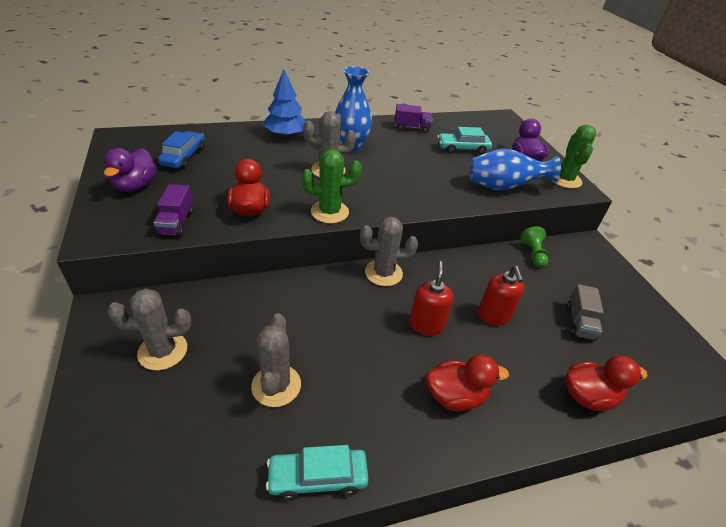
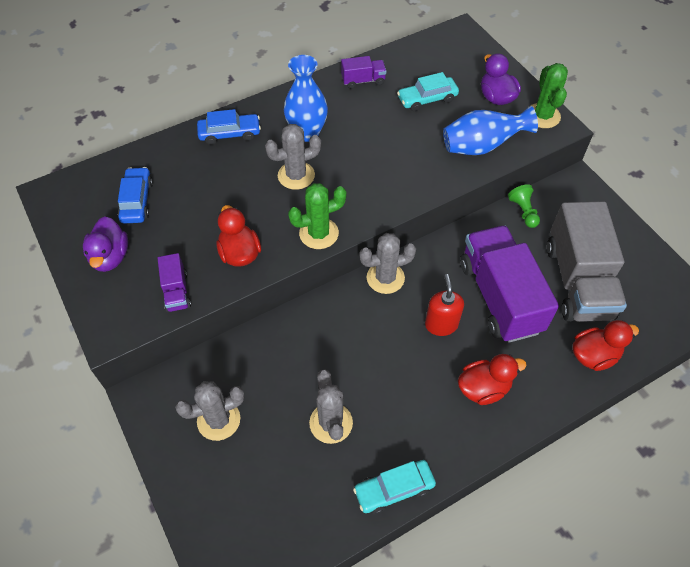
camera: 10 degrees left, 15 degrees up
blue tree [264,70,306,137] -> blue car [197,109,261,145]
red soap dispenser [478,266,525,325] -> purple truck [460,225,559,343]
grey truck [567,284,604,341] -> grey truck [547,201,627,322], size x2.25

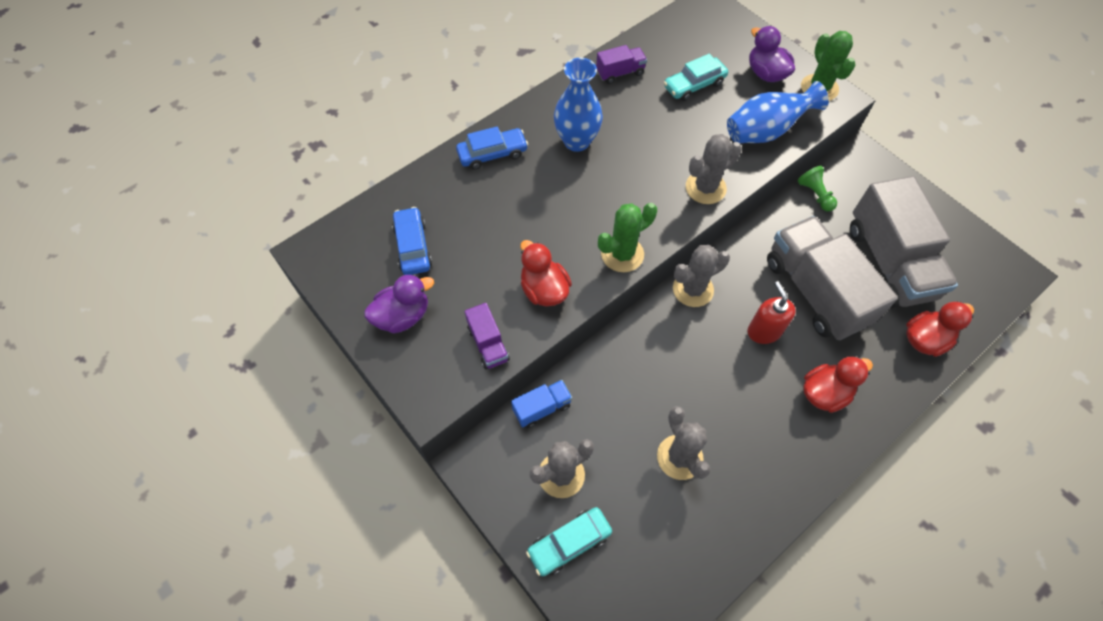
camera: 10 degrees left, 5 degrees up
purple duck [83,217,128,272] -> purple duck turned 105 degrees counterclockwise [364,274,434,334]
grey cactus [265,124,321,190] -> grey cactus moved to [686,134,742,204]
turquoise car [353,460,436,514] -> turquoise car moved to [526,507,612,576]
purple truck [460,225,559,343] -> grey truck [767,216,898,340]
none -> blue truck [511,380,572,428]

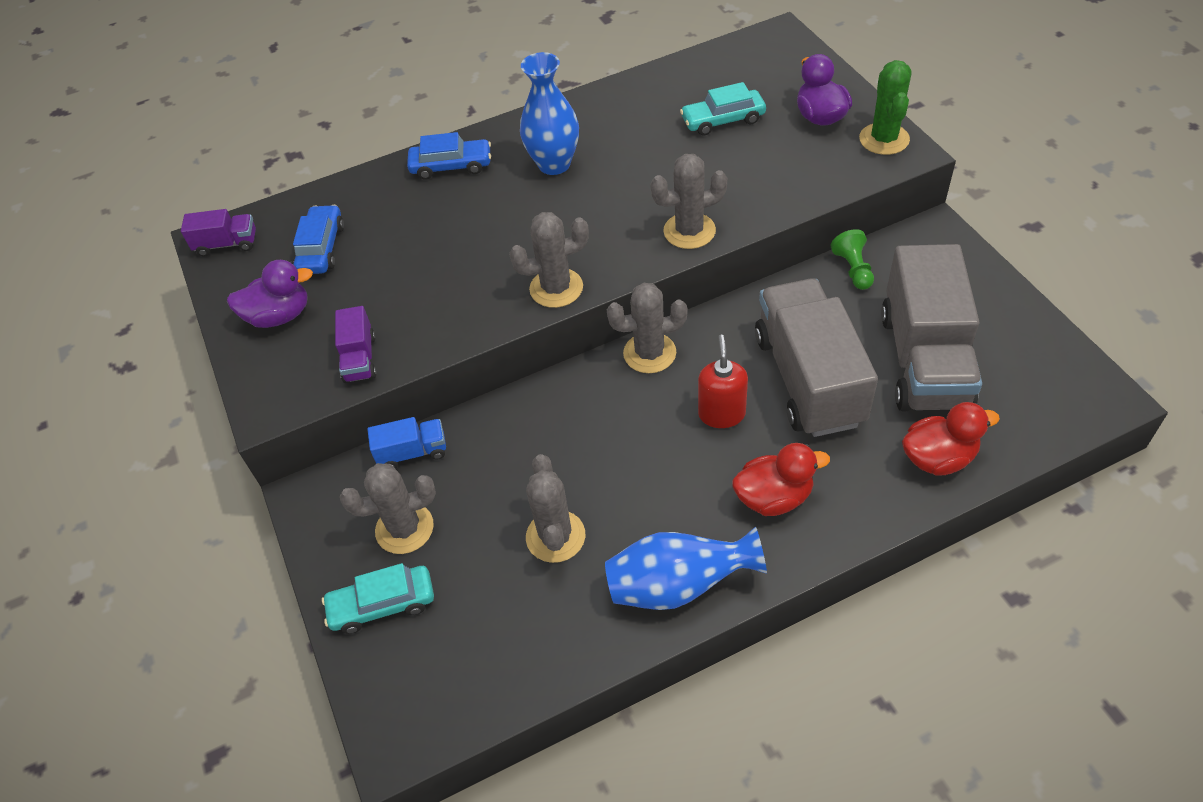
camera: 20 degrees right, 10 degrees down
red duck [520,240,572,307] -> none
purple truck [596,45,647,84] -> purple truck moved to [181,209,256,256]
green cactus [598,203,657,272] -> grey cactus [509,212,589,308]
blue vase [727,81,829,143] -> blue vase moved to [605,527,767,610]

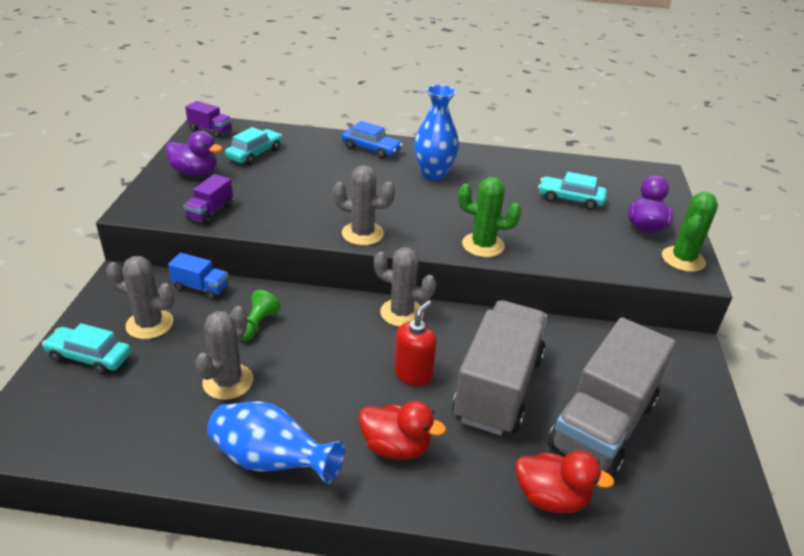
camera: 25 degrees right, 15 degrees down
blue car [293,205,344,274] -> turquoise car [225,127,282,165]
grey cactus [650,154,727,249] -> green cactus [458,177,521,257]
green pawn [830,229,874,290] -> green pawn moved to [241,290,281,341]

